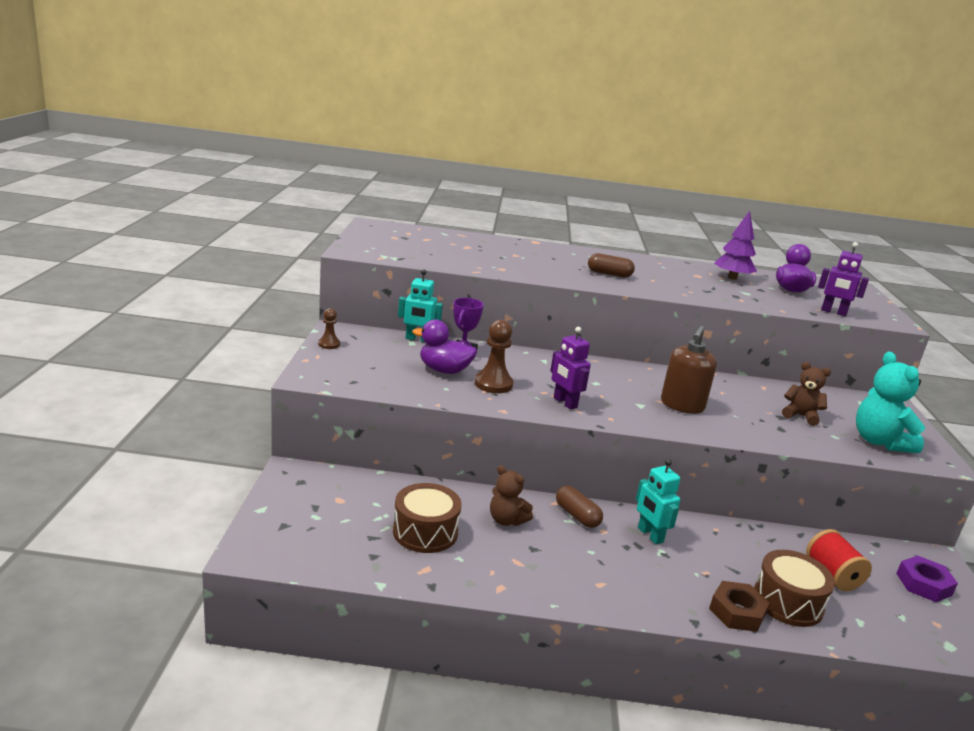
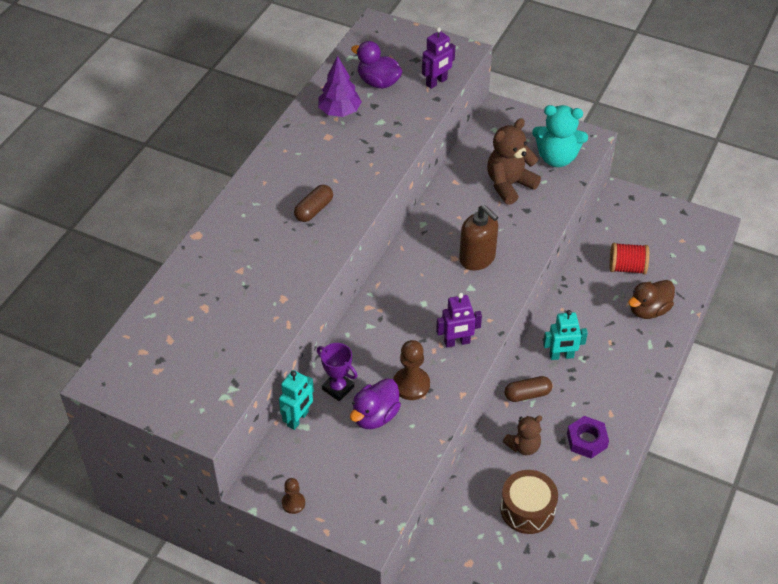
camera: 65 degrees left, 25 degrees up
brown nut [709,581,770,632] -> none
brown drum [754,550,835,627] -> brown duck [628,280,675,319]
brown teddy bear [782,362,831,426] -> brown teddy bear [487,118,541,205], size x1.60
purple nut [896,555,958,602] -> purple nut moved to [567,416,609,459]

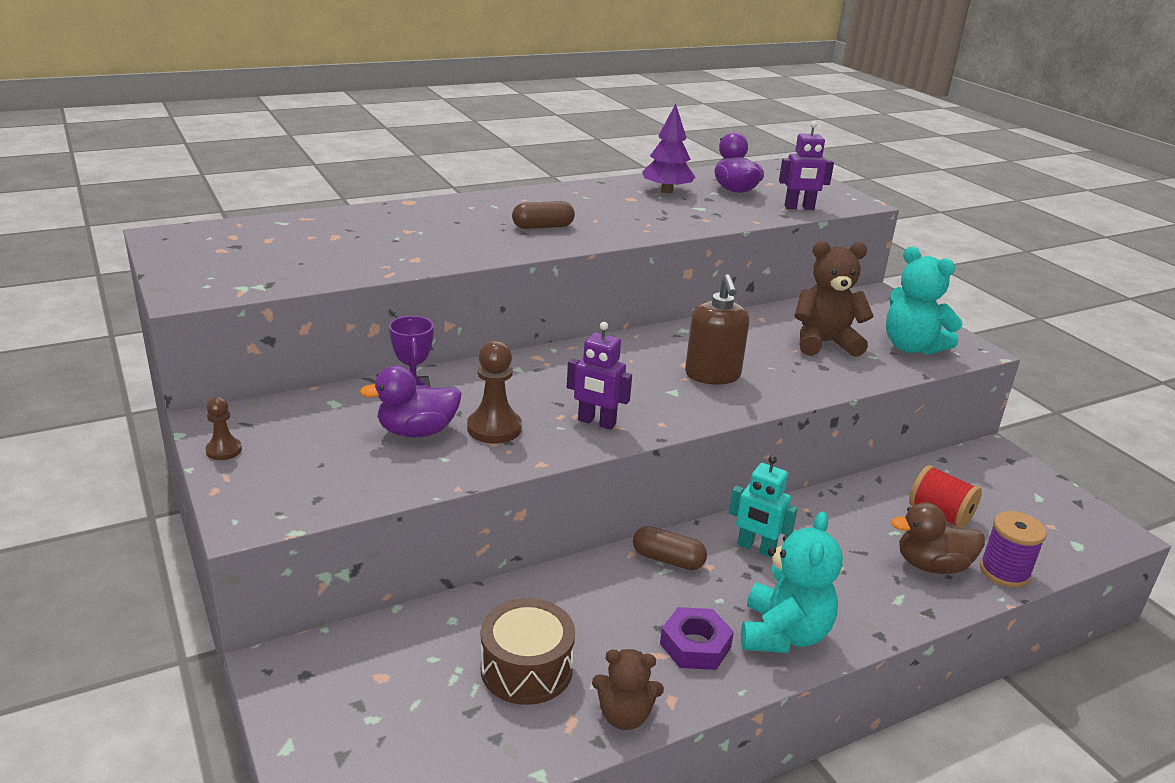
camera: 35 degrees right, 20 degrees down
turquoise robot [279,370,314,430] -> none
brown teddy bear [503,416,542,455] -> brown teddy bear moved to [592,649,664,730]
none -> turquoise teddy bear [741,512,843,653]
none -> purple spool [980,511,1047,588]

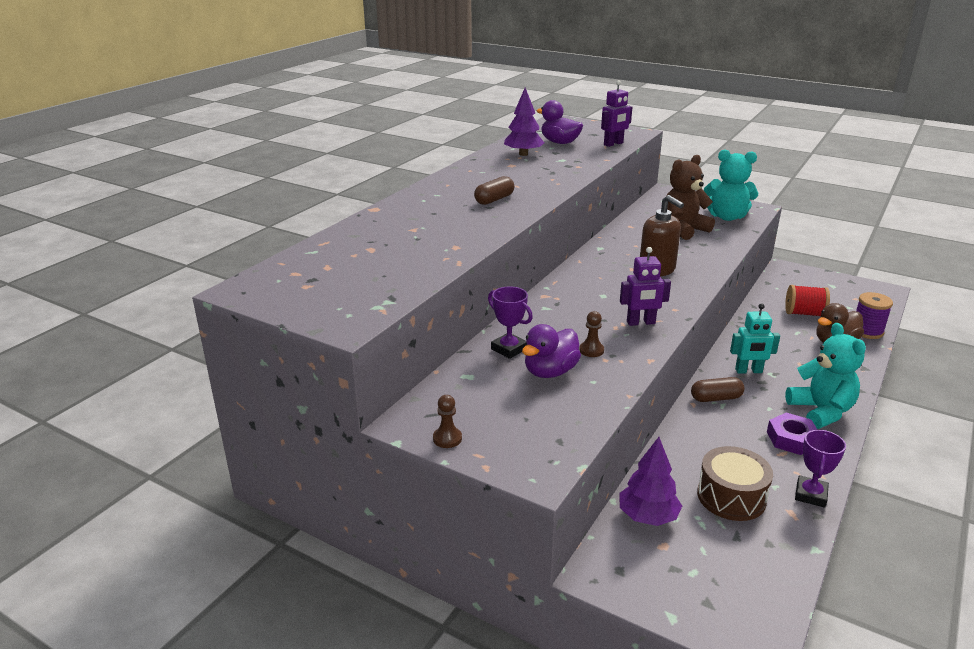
camera: 30 degrees left, 0 degrees up
brown pawn [467,340,522,444] -> brown pawn [579,311,604,357], size x0.59
brown teddy bear [592,649,664,730] -> purple trophy [795,430,846,508]
none -> purple tree [620,437,682,526]

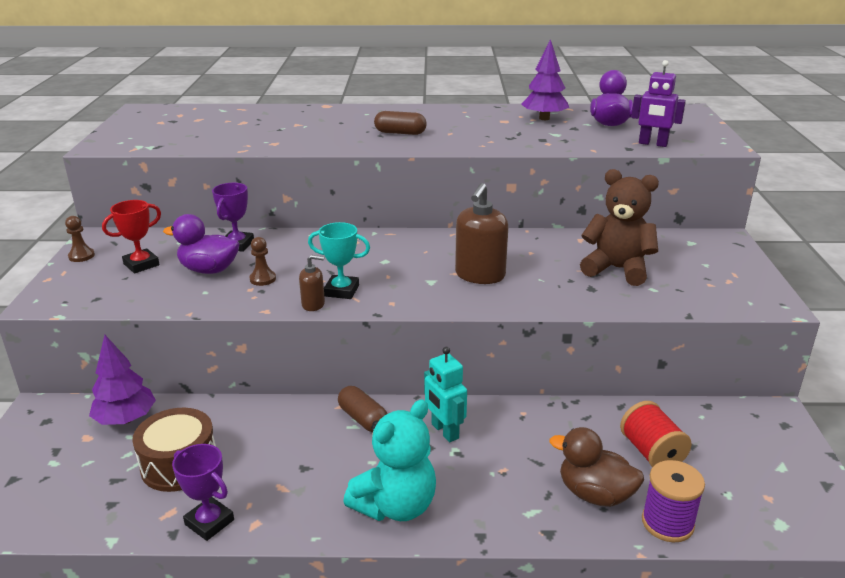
camera: 60 degrees right, 0 degrees up
purple robot [620,247,671,326] -> turquoise trophy [308,222,370,299]
turquoise teddy bear [704,149,758,221] -> none
purple nut [767,413,818,455] -> none
purple trophy [795,430,846,508] -> purple trophy turned 45 degrees clockwise [172,444,234,541]
none -> red trophy [102,200,161,273]
none -> brown soap dispenser [299,255,325,311]

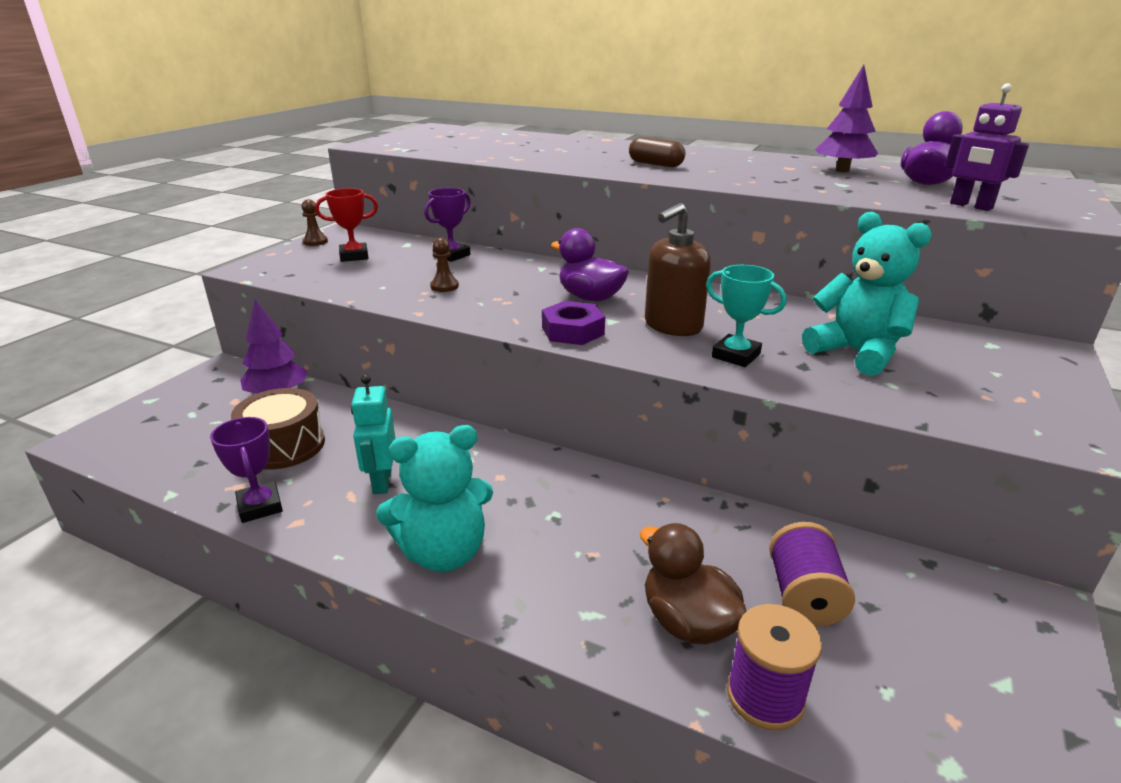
camera: 25 degrees right, 0 degrees up
purple duck [163,214,240,274] -> purple duck moved to [551,228,629,301]
brown soap dispenser [299,255,325,311] -> none
turquoise trophy [308,222,370,299] -> turquoise trophy moved to [706,265,787,367]
brown capsule [338,386,387,432] -> none
turquoise robot [424,347,467,442] -> turquoise robot moved to [351,374,396,494]
brown teddy bear [580,169,659,286] -> turquoise teddy bear [802,212,932,376]
red spool [620,401,692,468] -> purple spool [769,522,855,627]
none -> purple nut [542,301,605,345]

